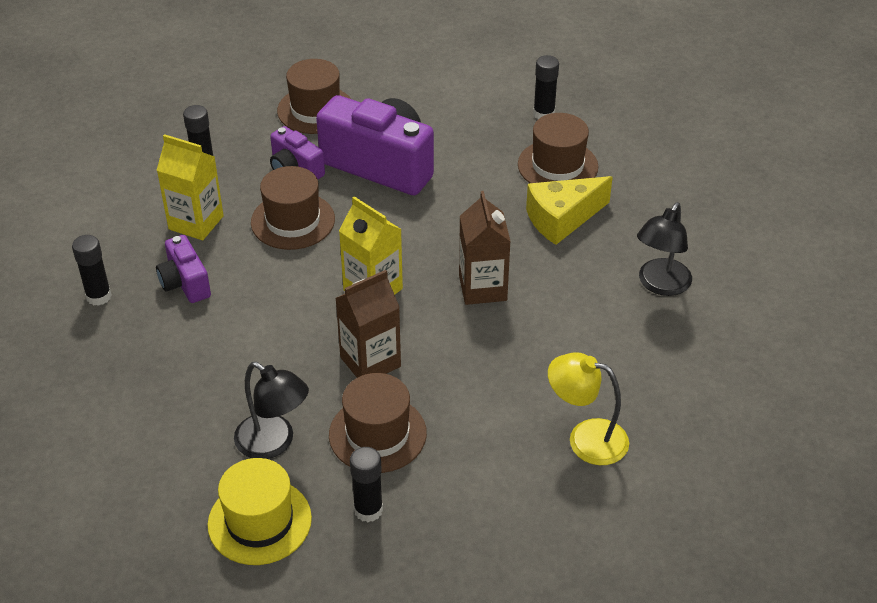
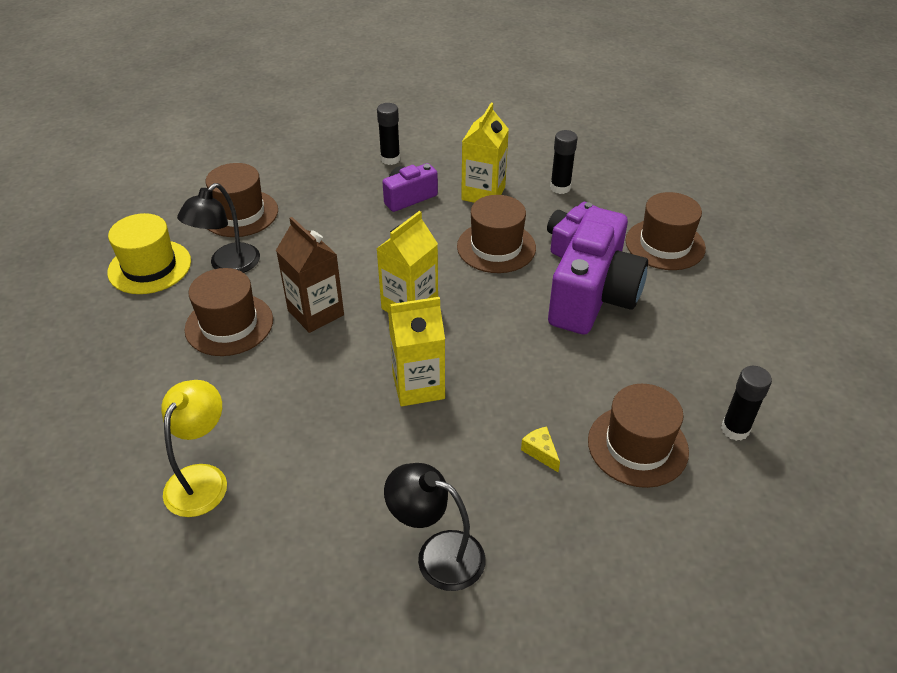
camera: 85 degrees right, 0 degrees up
black glue stick [350,447,383,522] -> none
brown carton [459,191,511,305] -> yellow carton [388,297,445,406]
yellow cheese [526,176,613,245] -> yellow cheese [521,426,560,472], size x0.43
none -> brown hat [205,163,278,237]

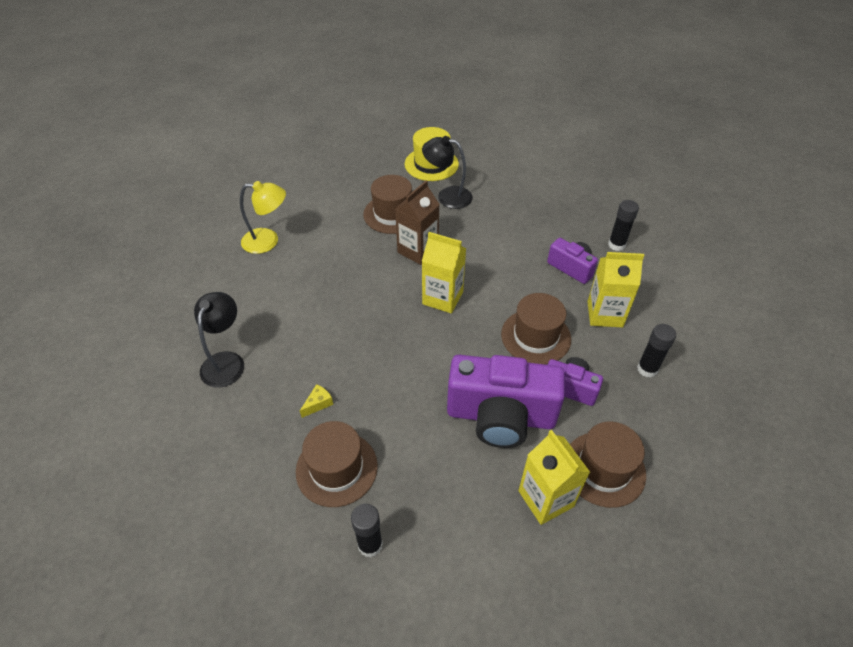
camera: 75 degrees right, 5 degrees up
brown hat [205,163,278,237] -> none
yellow carton [388,297,445,406] -> yellow carton moved to [518,430,590,525]

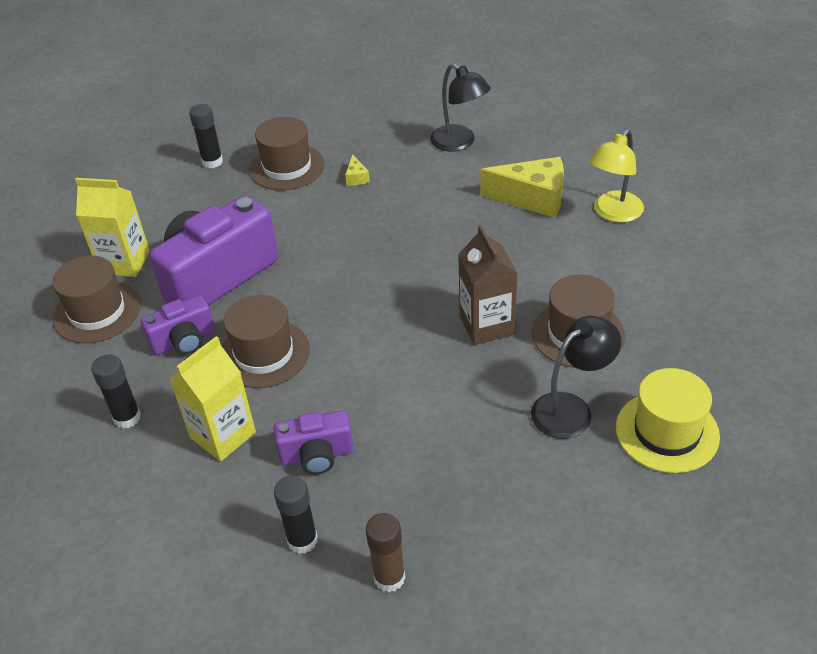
camera: 130 degrees right, 5 degrees down
yellow carton [422,232,466,314] -> none
none -> brown glue stick [366,513,405,592]
none -> yellow cheese [480,157,564,218]

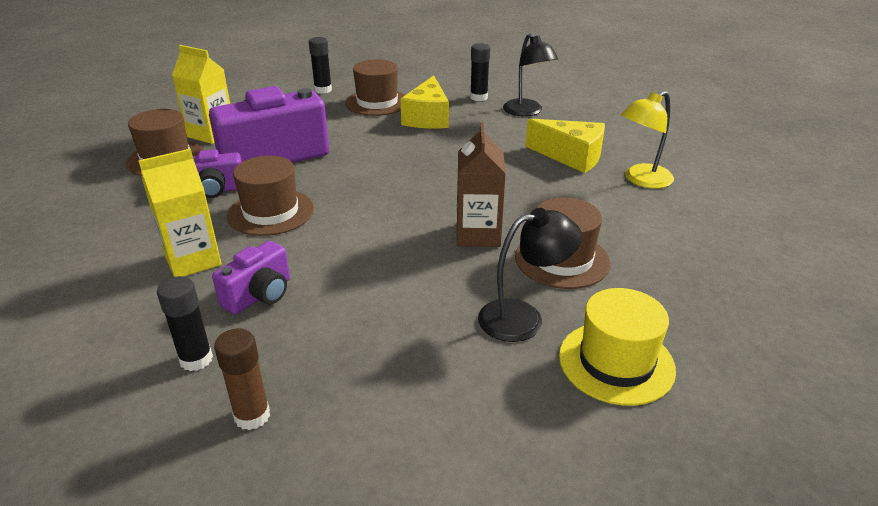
camera: 15 degrees right, 10 degrees down
black glue stick [91,354,141,429] -> black glue stick moved to [470,43,490,101]
purple camera [274,410,353,474] -> purple camera turned 60 degrees counterclockwise [212,241,290,314]
yellow cheese [345,154,370,186] -> yellow cheese [400,75,449,129], size x2.31

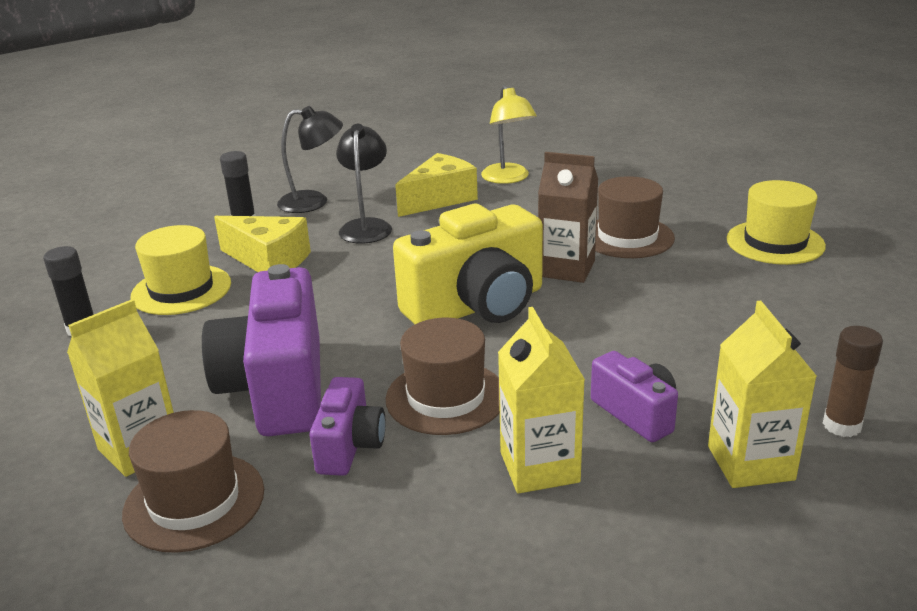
camera: 70 degrees left, 5 degrees down
black glue stick [157,276,213,371] -> yellow carton [708,301,817,488]
brown hat [345,59,405,116] -> yellow hat [130,225,231,315]
black lamp [478,208,582,342] -> black lamp moved to [336,124,392,244]
none -> yellow camera [393,204,543,324]

